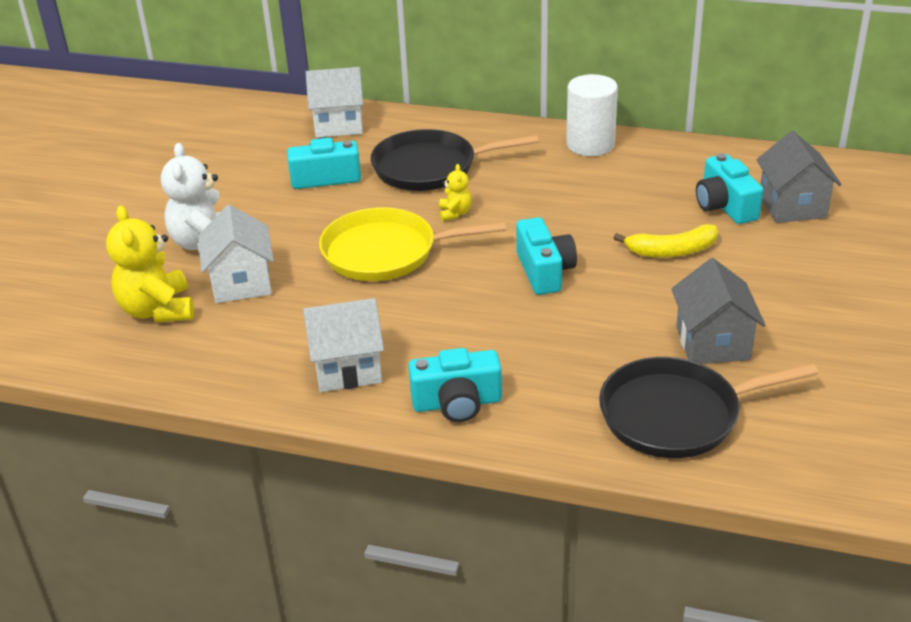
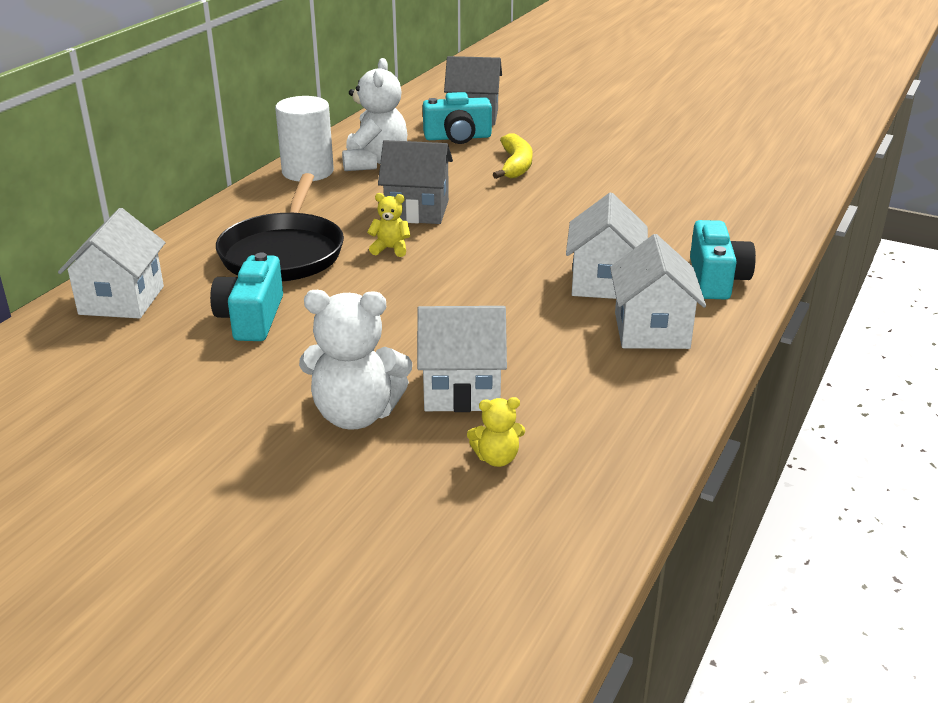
camera: 80 degrees left, 5 degrees down
yellow teddy bear [106,206,194,323] -> yellow teddy bear [467,397,525,467], size x0.49
yellow pan [319,207,506,281] -> none
turquoise camera [516,217,577,295] -> none
black pan [599,357,819,458] -> none
grey house [671,258,765,364] -> grey house moved to [378,140,453,224]
none -> white teddy bear [342,58,407,171]
none -> white house [566,193,648,299]

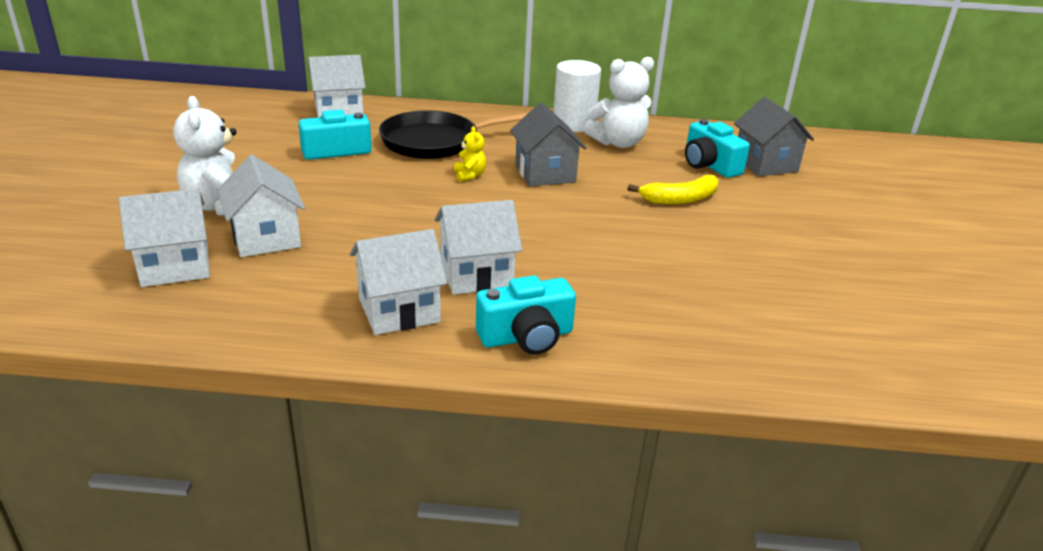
camera: 65 degrees right, 0 degrees up
yellow teddy bear [467,397,525,467] -> white house [119,189,210,287]

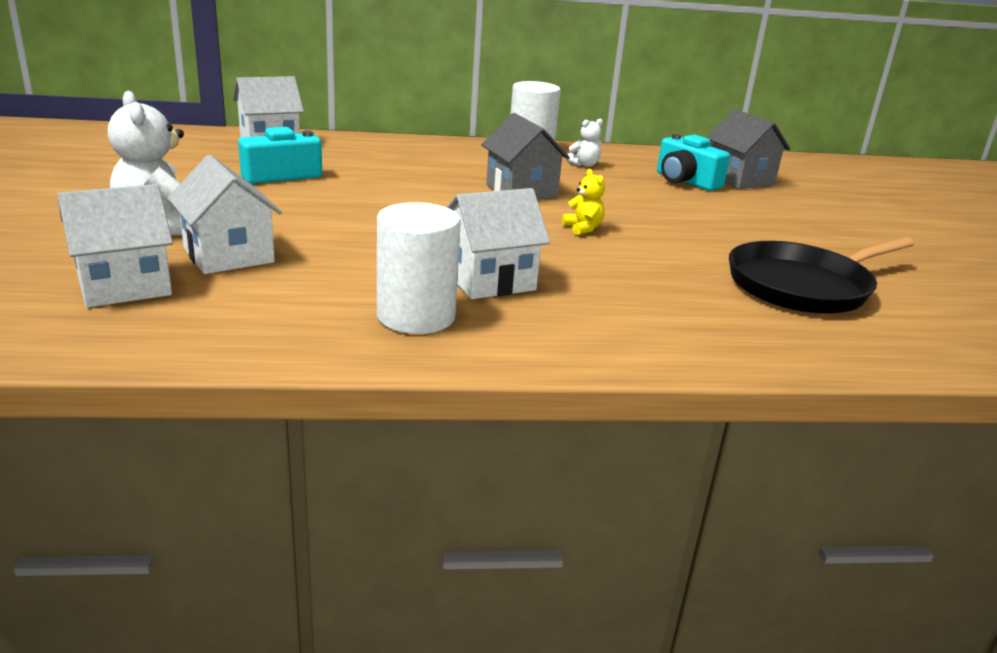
camera: 10 degrees left, 5 degrees down
white house [350,229,447,335] -> white cylinder [377,202,461,334]
black pan [379,110,529,159] -> black pan moved to [729,237,914,314]
yellow teddy bear [454,126,486,182] -> yellow teddy bear moved to [562,169,605,235]
turquoise camera [476,276,576,355] -> none
white teddy bear [584,57,654,148] -> white teddy bear [566,119,603,167], size x0.49
yellow banana [628,175,719,205] -> none

